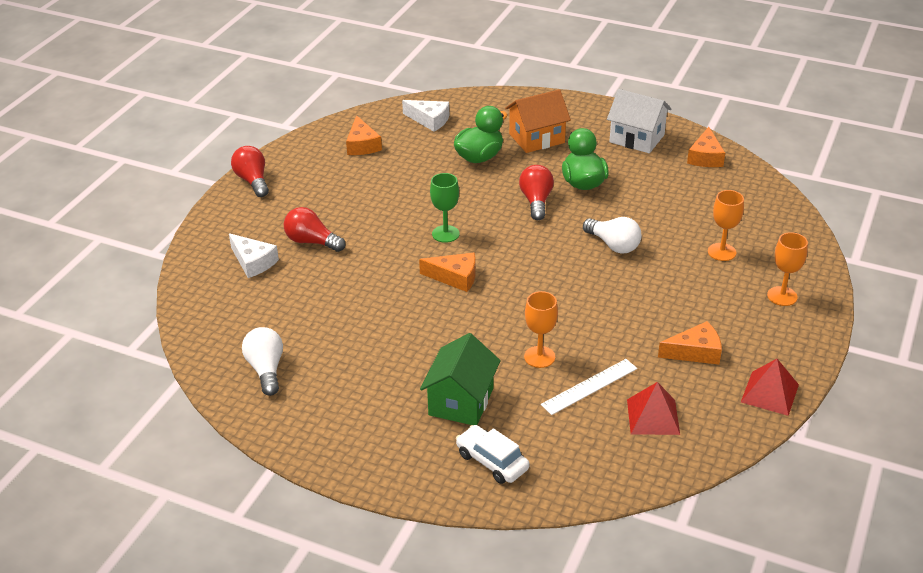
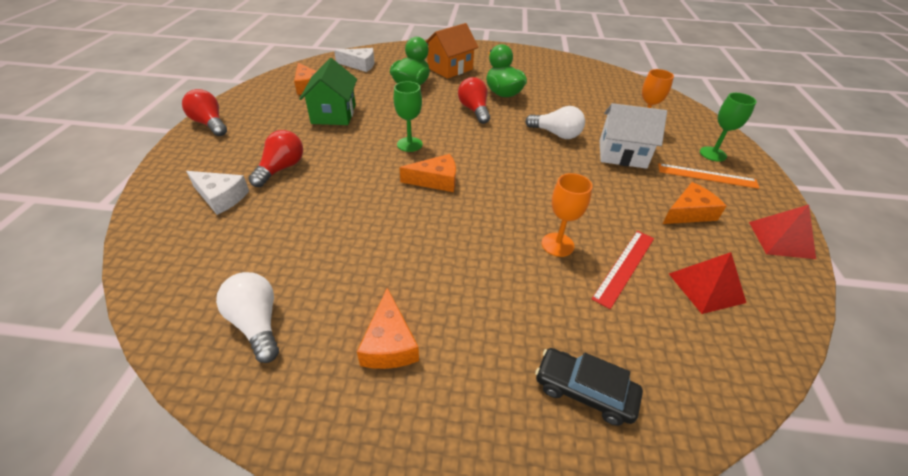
camera: 20 degrees left, 5 degrees up
red light bulb [284,207,345,252] -> red light bulb turned 105 degrees clockwise [248,130,303,187]
green house [420,333,501,425] -> green house moved to [299,58,357,125]
white car [456,425,530,484] -> black car [535,348,643,426]
white ruler [541,359,637,415] -> red ruler [592,231,654,309]
white house [607,89,671,153] -> white house moved to [600,103,667,169]
orange cheese [687,127,725,167] -> orange cheese moved to [357,288,419,369]
orange goblet [767,232,808,306] -> green goblet [700,93,757,162]
none -> orange ruler [658,163,759,189]

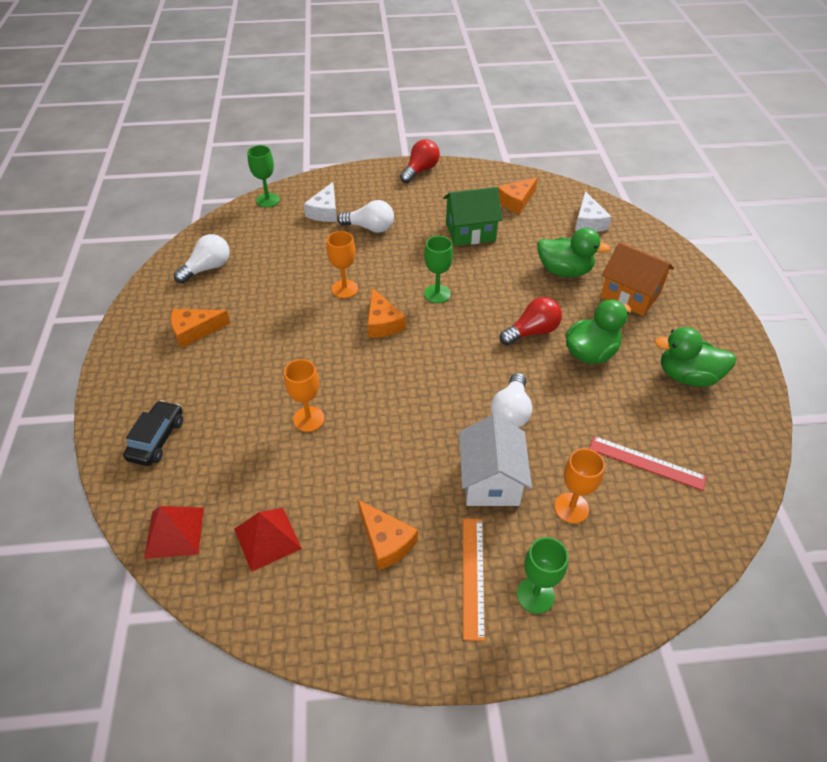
camera: 80 degrees right, 5 degrees up
red light bulb [248,130,303,187] -> white light bulb [337,200,394,233]
red ruler [592,231,654,309] -> red ruler moved to [589,436,707,491]
red pyramid [749,205,816,259] -> red pyramid moved to [144,506,204,559]
none -> green goblet [247,145,280,208]
none -> orange goblet [327,231,358,298]
none -> green duck [654,327,736,387]

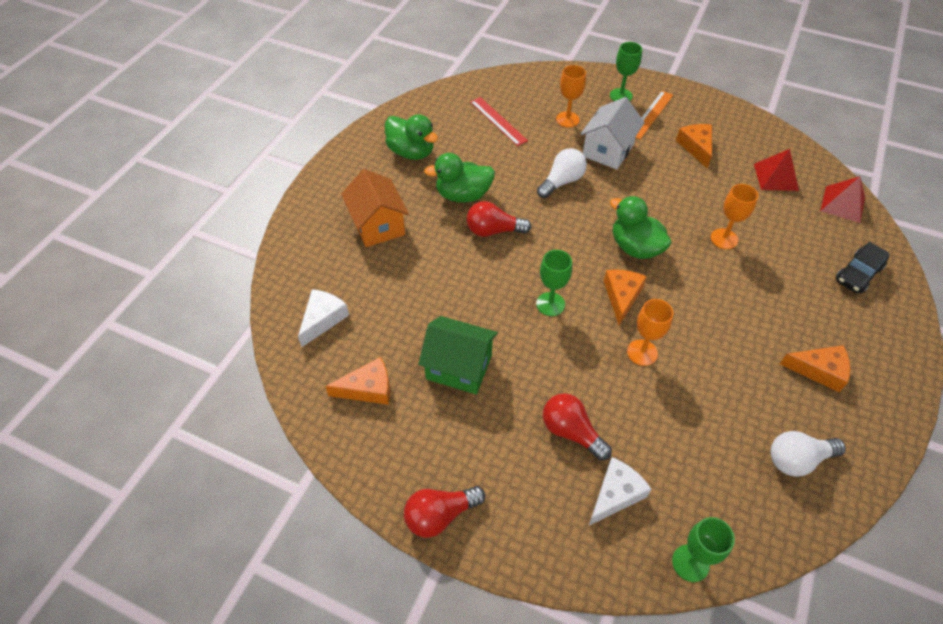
camera: 150 degrees left, 5 degrees up
white light bulb [337,200,394,233] -> red light bulb [543,393,612,461]
green duck [537,228,610,277] -> green duck moved to [610,196,671,259]

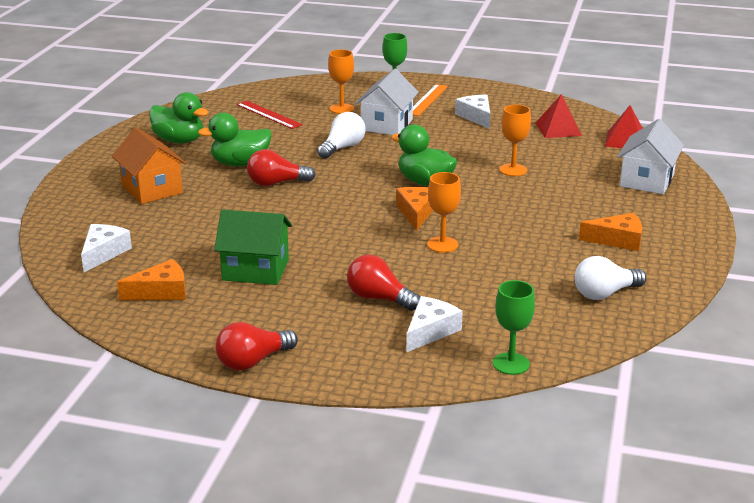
camera: 10 degrees left, 25 degrees down
green goblet [536,250,572,316] -> none
orange cheese [676,124,712,168] -> white cheese [455,95,490,129]
black car [836,242,890,294] -> white house [617,119,684,194]

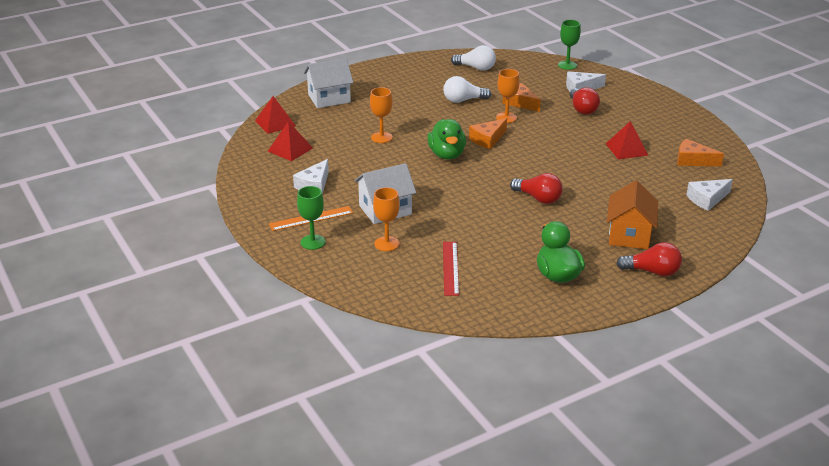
camera: 135 degrees left, 5 degrees up
green duck [198,112,272,166] -> none
green house [214,209,292,285] -> red pyramid [606,121,649,159]
red light bulb [215,322,298,371] -> red light bulb moved to [616,242,682,276]
white light bulb [317,112,365,159] -> white light bulb moved to [443,76,491,103]
orange cheese [579,213,642,251] -> orange cheese moved to [502,83,541,112]

